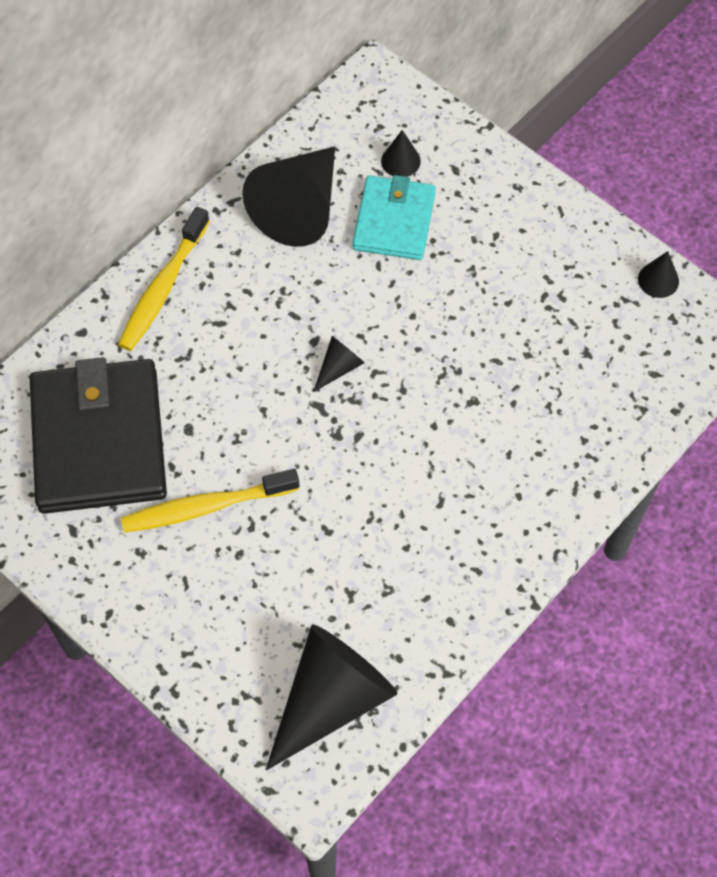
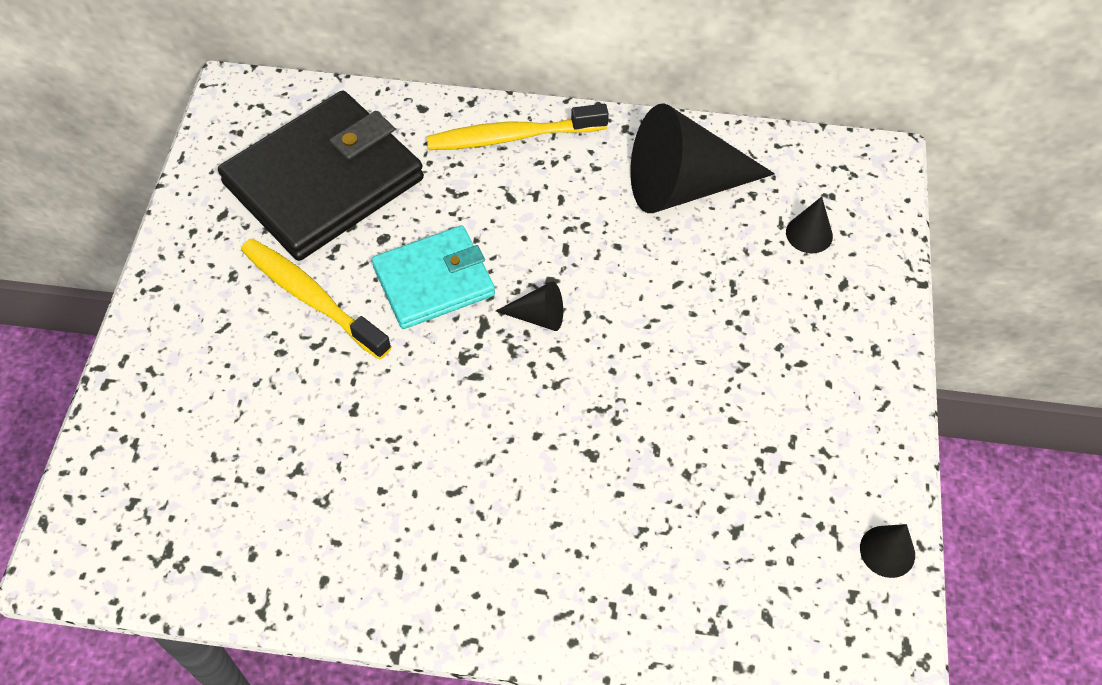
camera: 55 degrees right, 5 degrees down
black cone [266,624,397,771] -> none
turquoise wallet [353,175,436,260] -> turquoise wallet moved to [372,225,495,329]

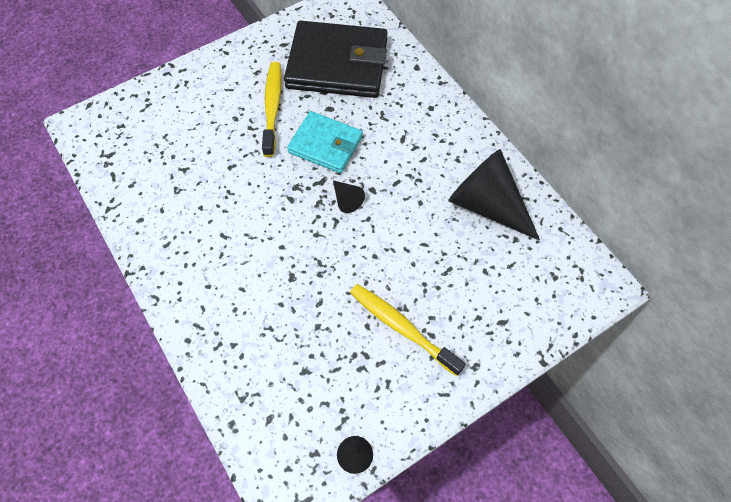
camera: 50 degrees right, 5 degrees up
yellow toothbrush [426,104,609,150] -> yellow toothbrush moved to [350,284,466,376]
black cone [786,197,833,253] -> none

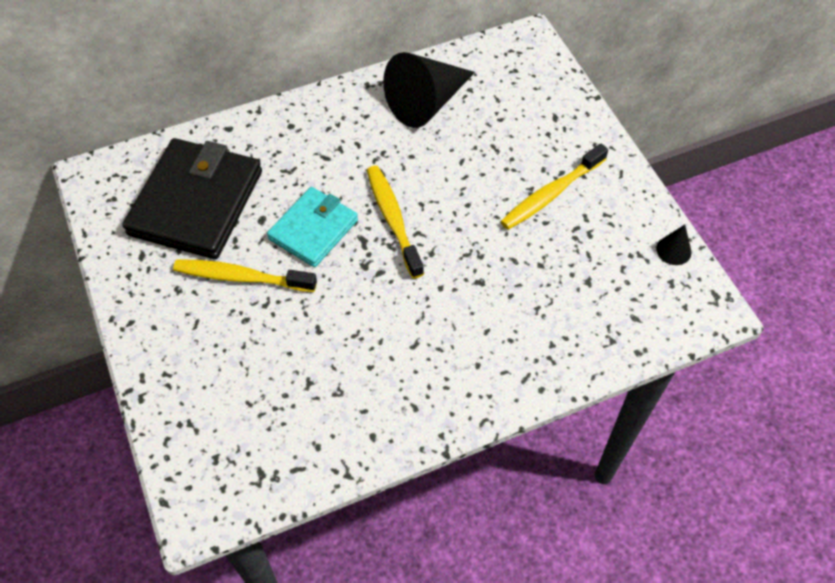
camera: 80 degrees left, 5 degrees down
black cone [333,181,365,213] -> yellow toothbrush [367,166,424,279]

